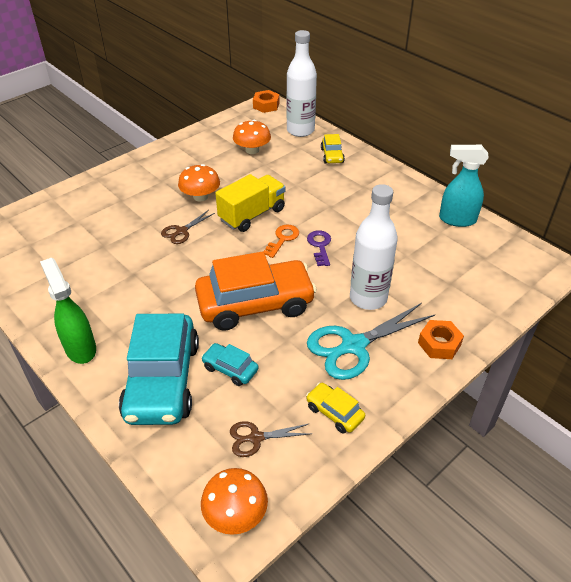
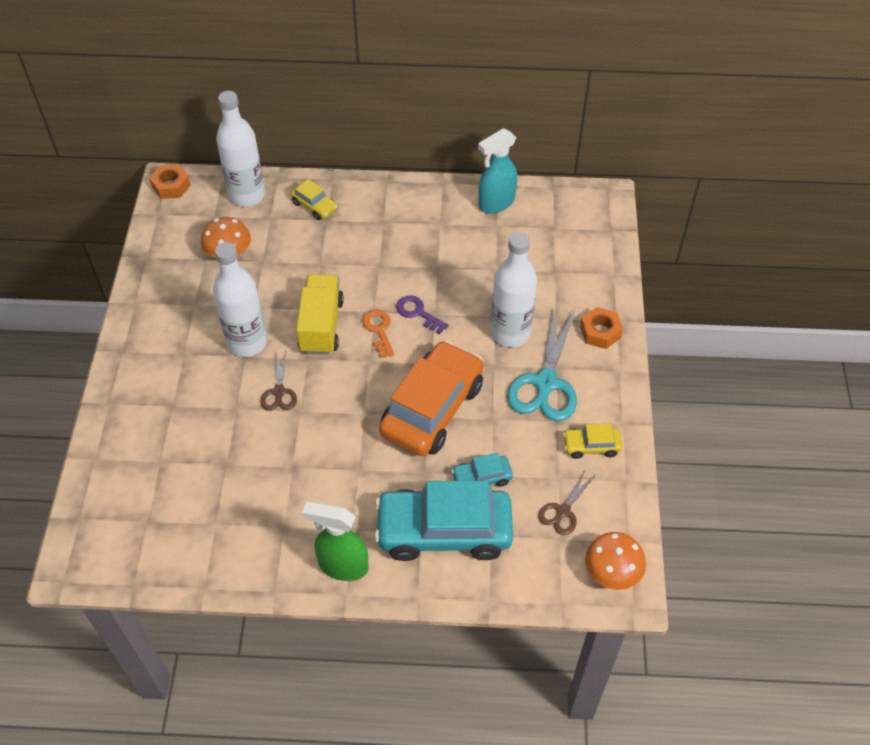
camera: 45 degrees left, 10 degrees up
turquoise car [119,314,199,425] -> turquoise car turned 135 degrees clockwise [374,481,513,561]
orange mushroom [178,164,220,202] -> white bottle [213,242,267,357]

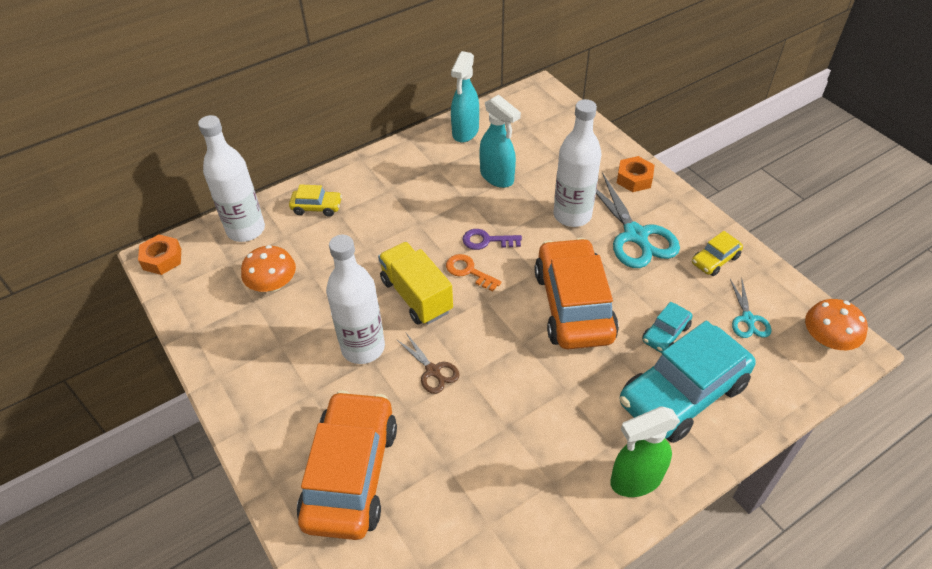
camera: 35 degrees left, 5 degrees down
brown scissors [538,469,596,535] -> turquoise scissors [730,278,772,338]
none -> orange car [297,390,397,540]
none -> turquoise spray bottle [479,95,521,188]

